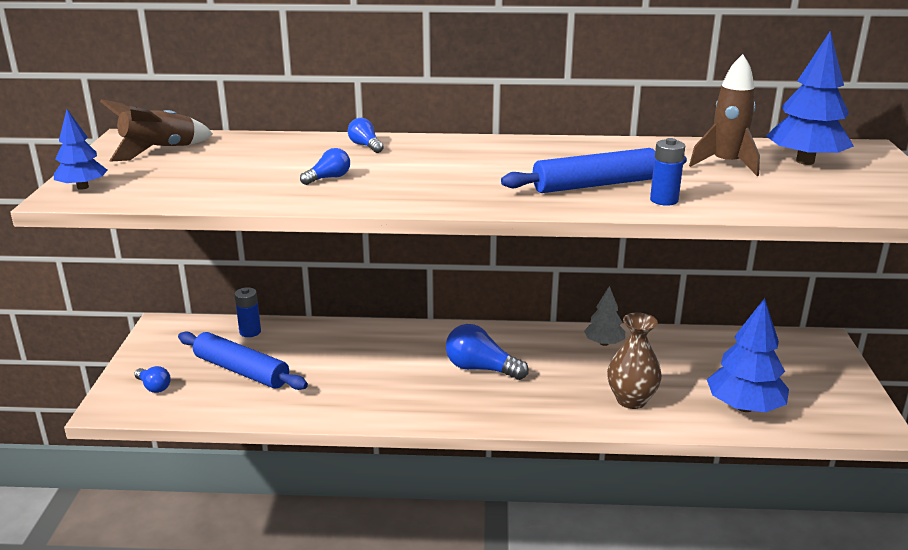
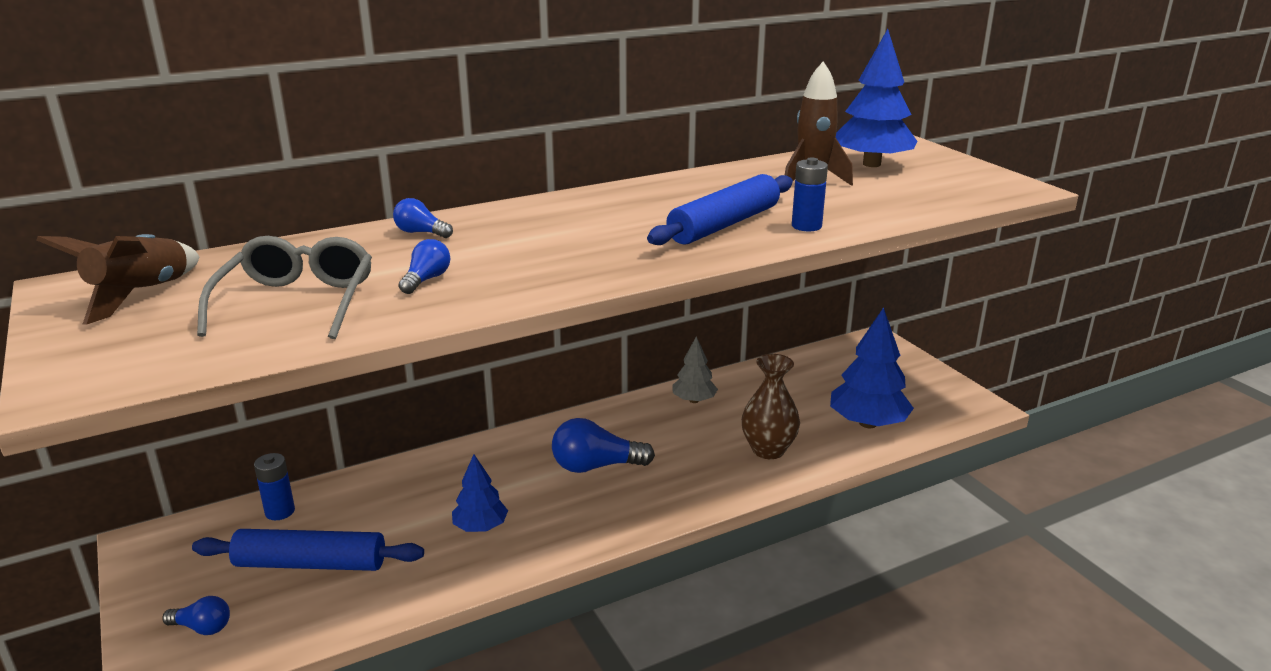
camera: 30 degrees left, 0 degrees up
blue tree [54,109,107,190] -> blue tree moved to [452,454,508,532]
none -> grey glasses [197,236,372,339]

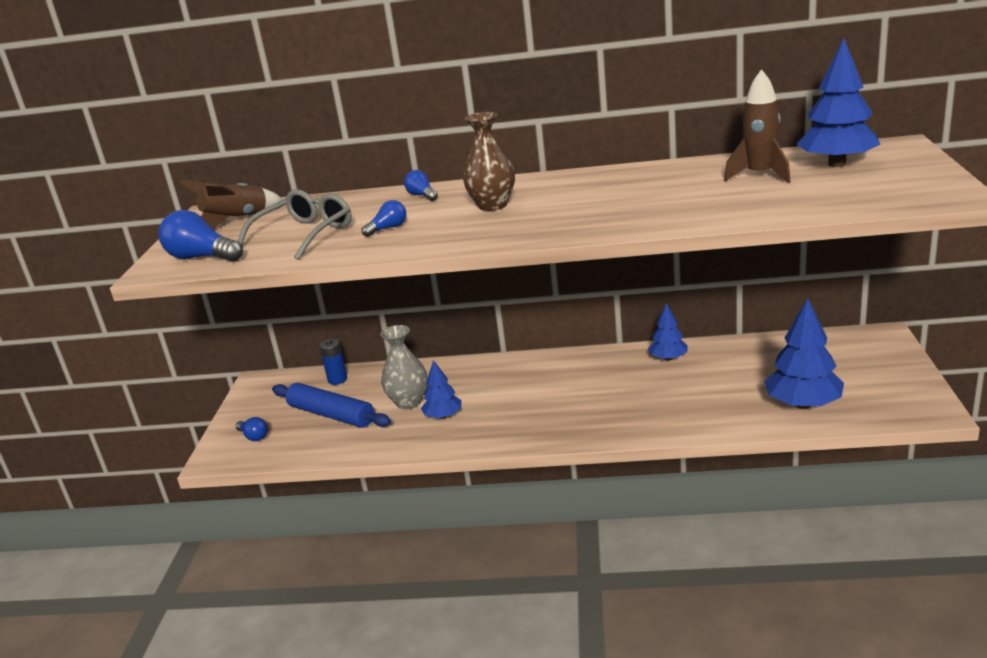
camera: 35 degrees right, 0 degrees up
blue light bulb [552,418,655,473] -> blue light bulb moved to [158,210,243,262]
blue rolling pin [647,174,793,245] -> none
grey tree [672,336,718,403] -> blue tree [648,303,688,361]
brown vase [741,354,800,459] -> brown vase moved to [463,112,515,211]
blue battery [792,158,828,231] -> none
none -> grey vase [380,325,428,409]

